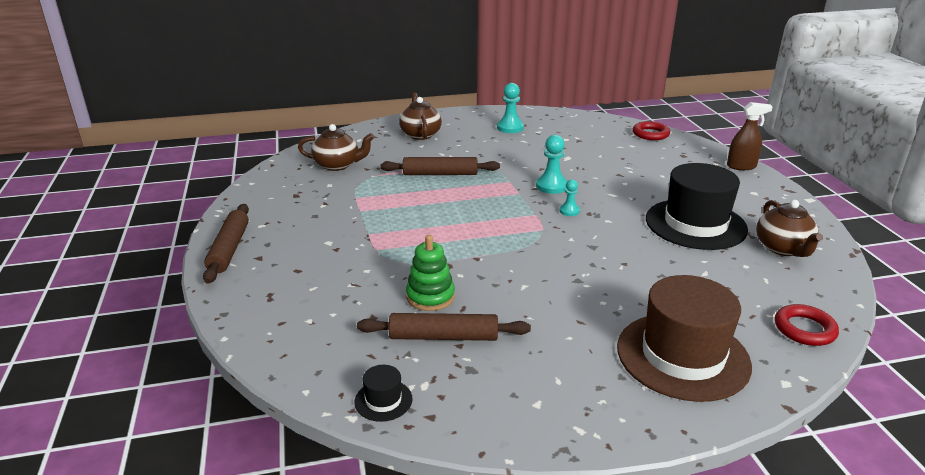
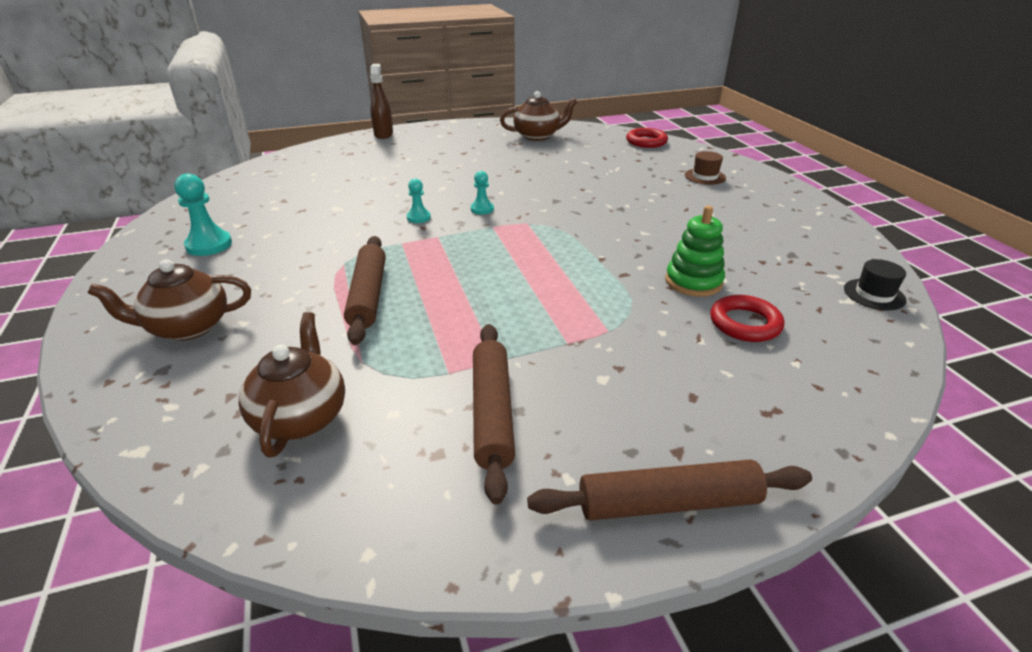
camera: 95 degrees left, 5 degrees up
brown rolling pin [357,313,531,341] -> brown rolling pin moved to [473,324,515,505]
turquoise pawn [536,135,567,194] -> turquoise pawn [407,179,431,223], size x0.60
brown hat [617,275,752,402] -> brown hat [685,151,726,185], size x0.41
red ring [633,121,670,140] -> red ring moved to [710,295,784,342]
black hat [646,163,748,250] -> none

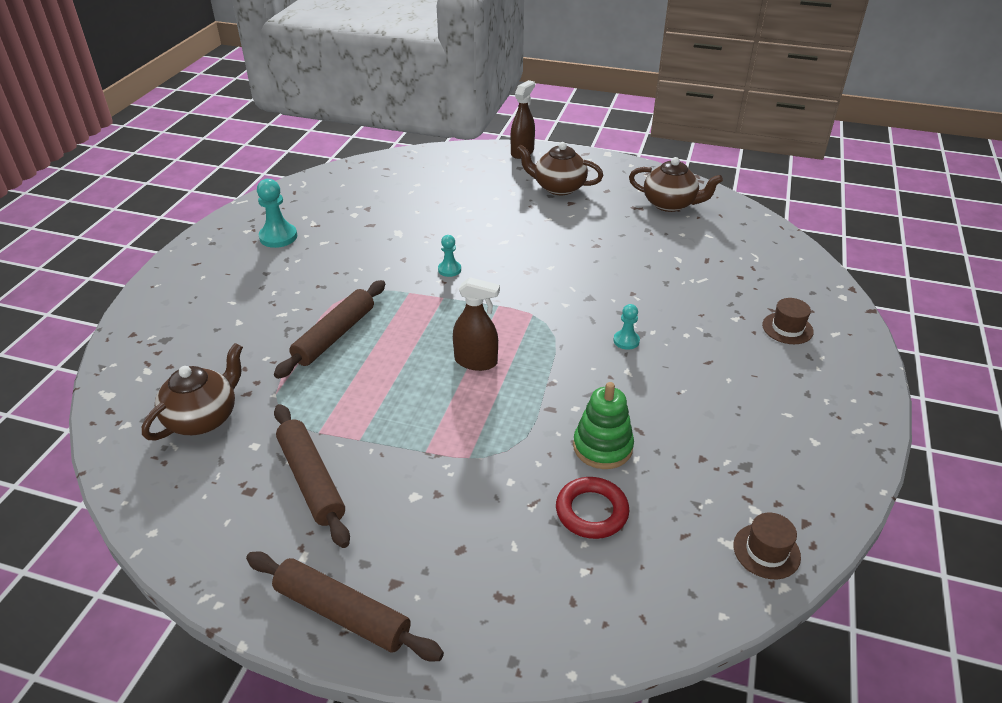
camera: 35 degrees right, 5 degrees up
brown teapot [88,259,251,341] -> brown teapot moved to [517,142,604,195]
turquoise pawn [471,171,494,215] -> turquoise pawn moved to [613,304,640,350]
brown rolling pin [473,324,515,505] -> brown rolling pin turned 60 degrees counterclockwise [274,404,350,548]
red ring [626,128,668,148] -> none
black hat [844,259,907,310] -> brown hat [733,513,801,579]
none -> brown spray bottle [453,277,500,371]

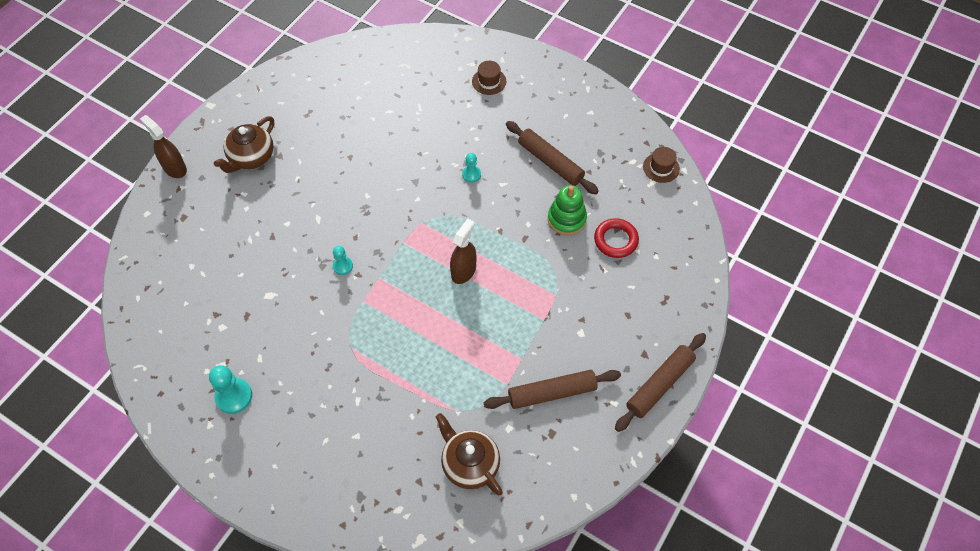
camera: 75 degrees left, 20 degrees up
brown rolling pin [274,280,385,379] -> brown rolling pin moved to [506,121,599,194]
brown teapot [629,157,723,212] -> none

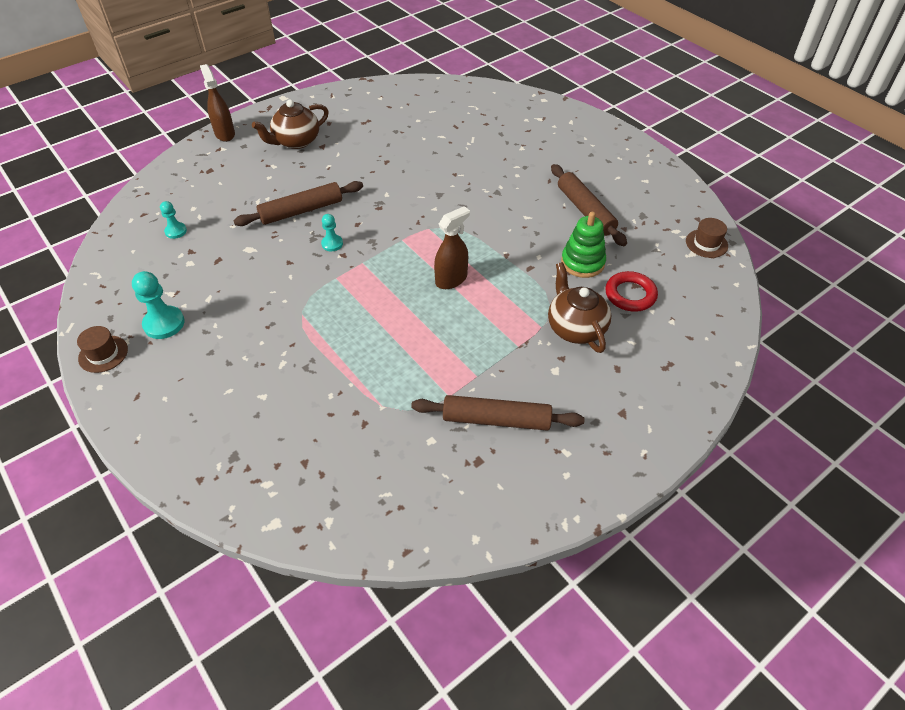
camera: 20 degrees right, 10 degrees down
brown teapot [436,413,503,495] -> brown teapot moved to [548,262,611,353]
turquoise pawn [462,153,481,183] -> turquoise pawn moved to [160,201,187,239]
brown hat [472,61,506,95] -> brown hat moved to [77,326,128,373]
brown rolling pin [615,333,706,432] -> brown rolling pin moved to [233,181,363,226]

